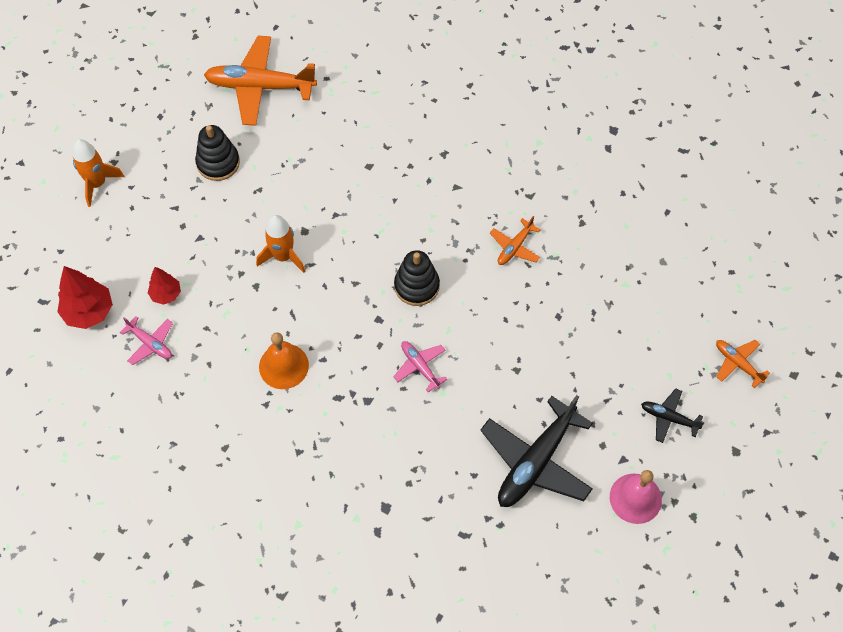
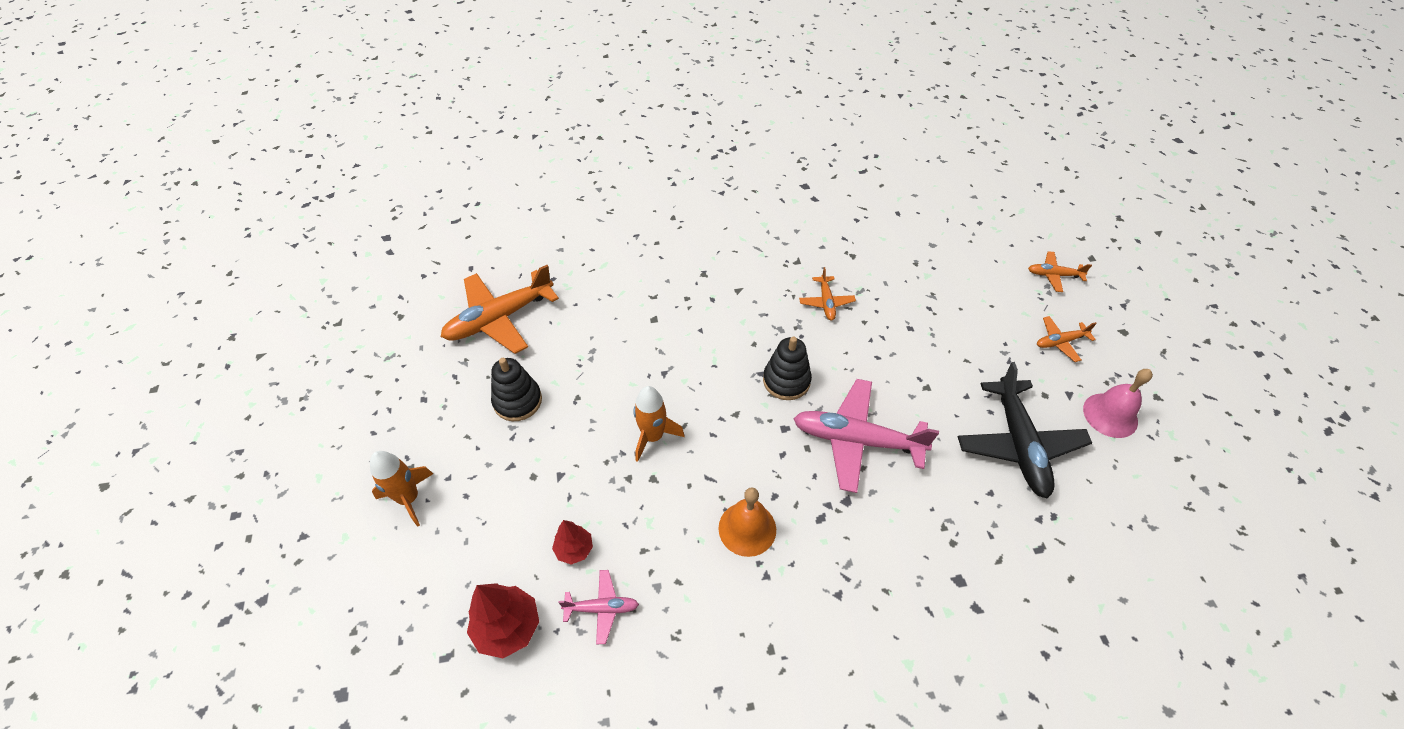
camera: 40 degrees left, 10 degrees down
pink plane [393,341,447,392] -> pink plane [793,379,939,493], size x2.03
black plane [641,388,705,443] -> orange plane [1037,316,1097,362]

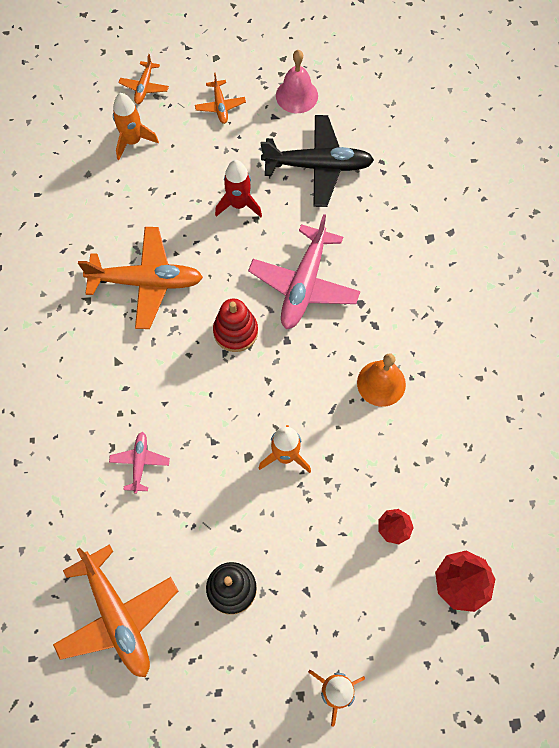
camera: 85 degrees left, 15 degrees up
pink plane [559,570,639,644] -> pink plane moved to [109,432,170,494]
black stacking toy [763,337,812,400] -> red stacking toy [213,298,258,352]
orange plane [799,267,856,321] -> orange plane [78,227,203,329], size x2.03
none -> orange rocket [113,93,159,160]
none -> red rocket [215,160,262,217]

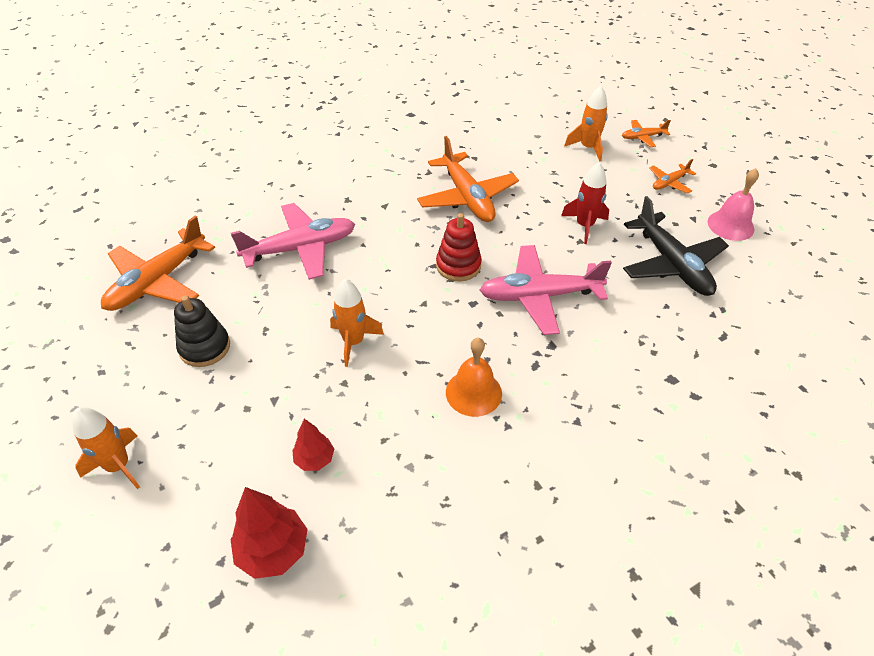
camera: 65 degrees right, 20 degrees down
pink plane [109,432,170,494] -> pink plane [231,203,355,280], size x2.03

